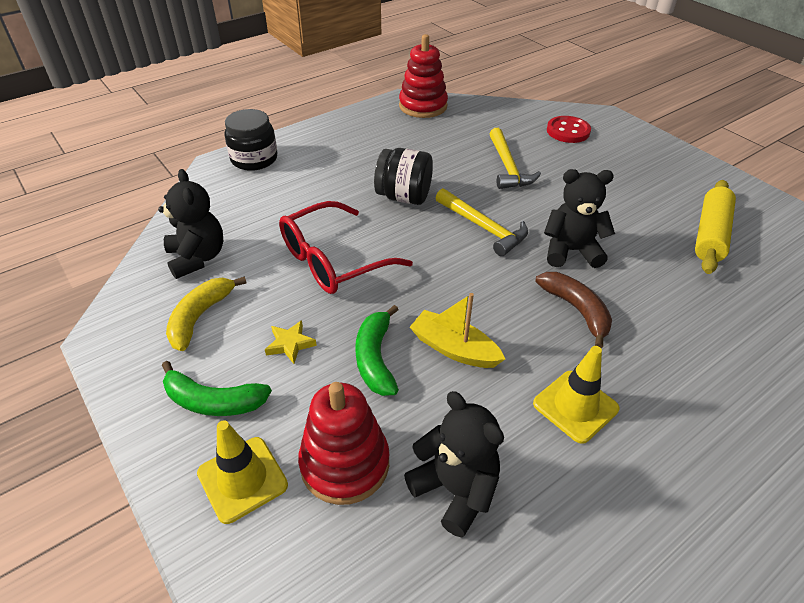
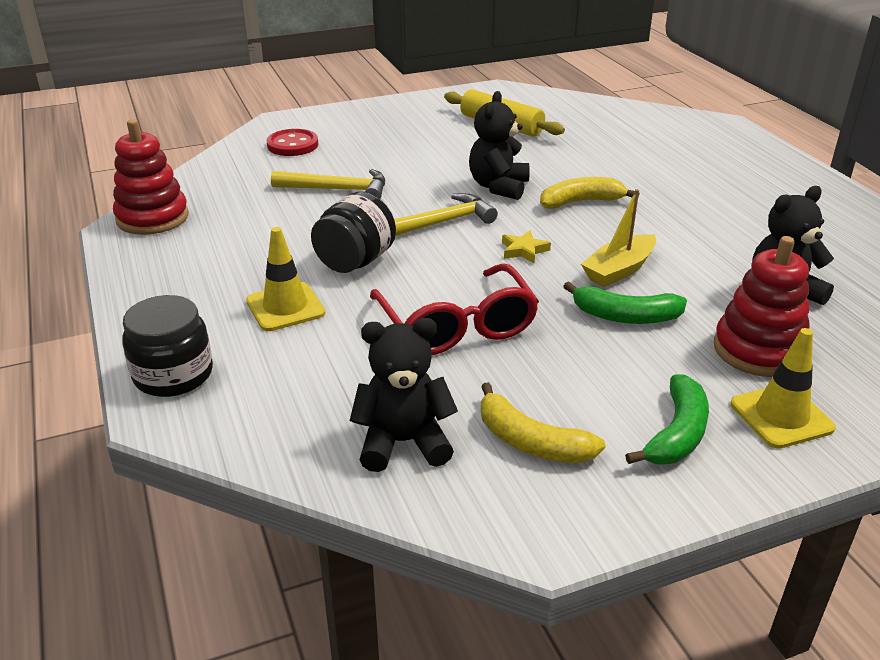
camera: 75 degrees left, 10 degrees down
yellow star [265,320,317,364] -> yellow star moved to [502,230,551,263]
yellow traffic cone [533,346,620,444] -> yellow traffic cone moved to [246,227,325,331]
brown banana [535,272,612,348] -> yellow banana [540,177,639,209]

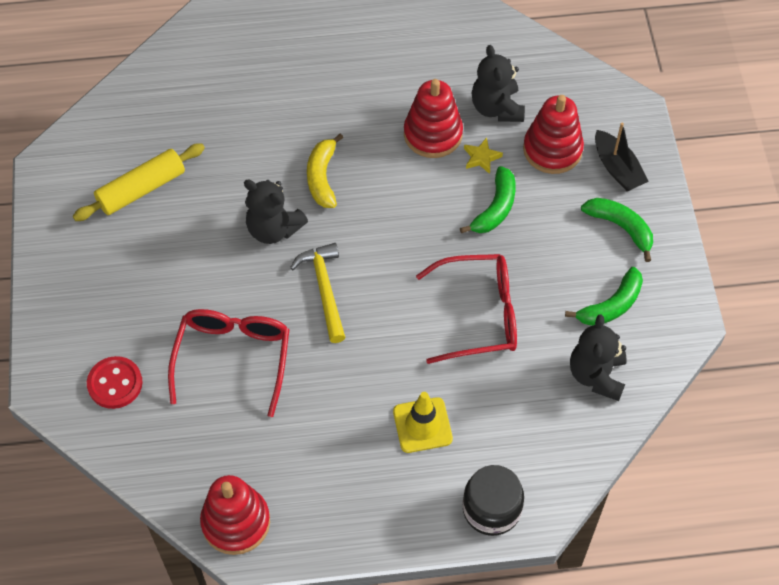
camera: 75 degrees left, 25 degrees up
yellow hammer [271,169,385,199] -> red glasses [168,309,289,417]
black jar [311,192,396,273] -> none
yellow banana [481,382,606,463] -> green banana [565,267,643,326]
yellow star [502,230,551,263] -> yellow star moved to [464,138,503,174]
yellow boat [581,189,656,287] -> none
yellow traffic cone [730,328,836,449] -> black boat [595,122,649,191]
none -> red stacking toy [404,79,463,158]

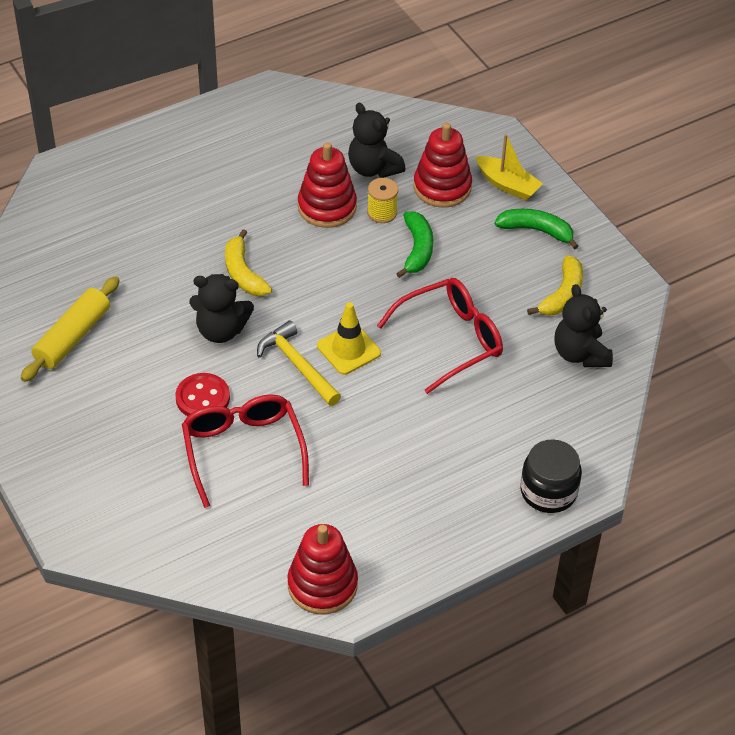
camera: 25 degrees left, 10 degrees down
red button [87,356,143,409] -> red button moved to [175,373,230,416]
yellow traffic cone [393,392,453,453] -> yellow traffic cone moved to [317,302,381,375]
yellow star [464,138,503,174] -> yellow spool [367,178,398,223]
green banana [565,267,643,326] -> yellow banana [527,255,583,316]
black boat [595,122,649,191] -> yellow boat [476,134,543,201]

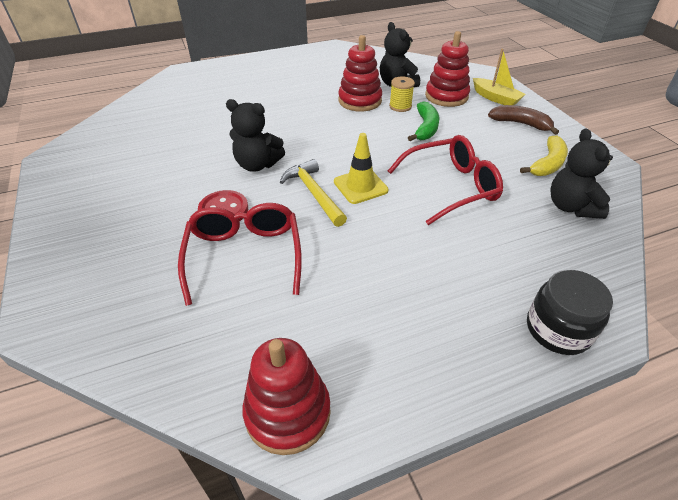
camera: 10 degrees right, 5 degrees down
yellow rolling pin [21,276,120,382] -> none
yellow banana [225,229,272,296] -> none
green banana [494,209,579,250] -> brown banana [488,105,559,135]

